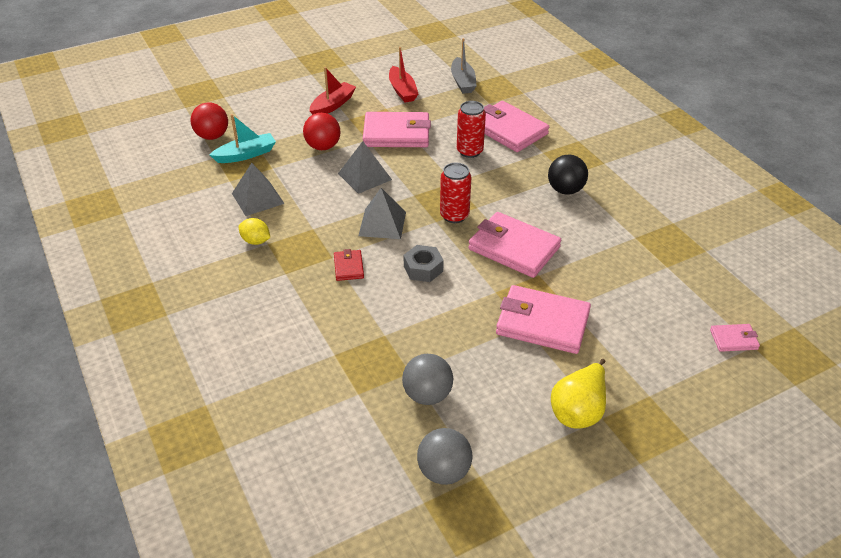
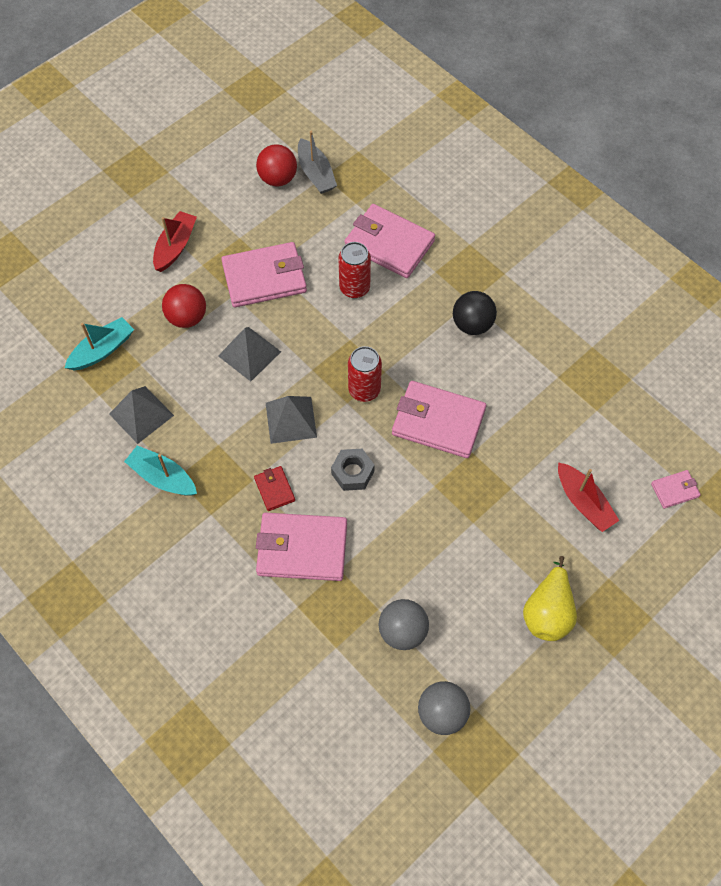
camera: 15 degrees left, 20 degrees up
red ball [191,103,228,140] -> red ball moved to [256,144,297,186]
yellow lemon [239,218,270,245] -> turquoise boat [124,445,197,496]
red boat [389,47,418,103] -> red boat moved to [558,462,619,532]
pink wallet [496,285,591,354] -> pink wallet moved to [256,513,347,581]

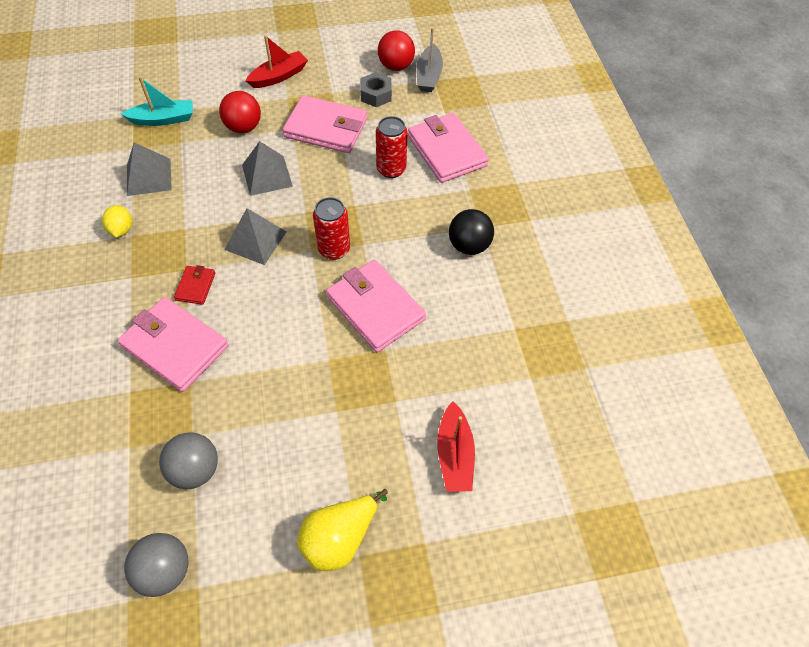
camera: 30 degrees right, 5 degrees down
turquoise boat [124,445,197,496] -> yellow lemon [102,205,132,237]
grey nut [331,449,375,491] -> grey nut moved to [360,72,392,107]
pink wallet [651,470,701,509] -> none

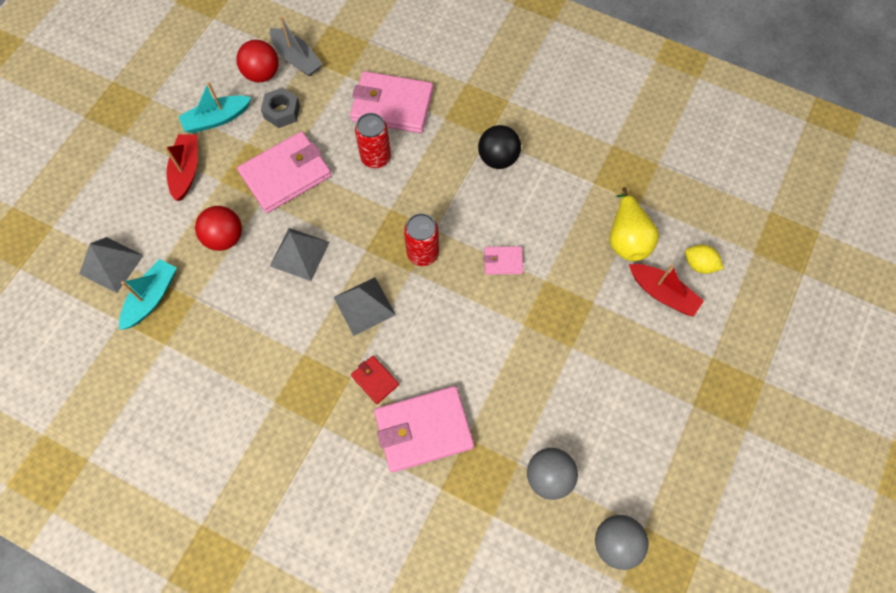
camera: 50 degrees left, 10 degrees up
yellow lemon [102,205,132,237] -> yellow lemon moved to [685,245,724,274]
grey pyramid [127,142,172,196] -> grey pyramid moved to [79,237,144,293]
yellow pear [297,489,388,571] -> yellow pear moved to [610,187,659,261]
pink wallet [326,260,426,352] -> pink wallet [484,246,523,275], size x0.48
none -> turquoise boat [178,82,251,133]

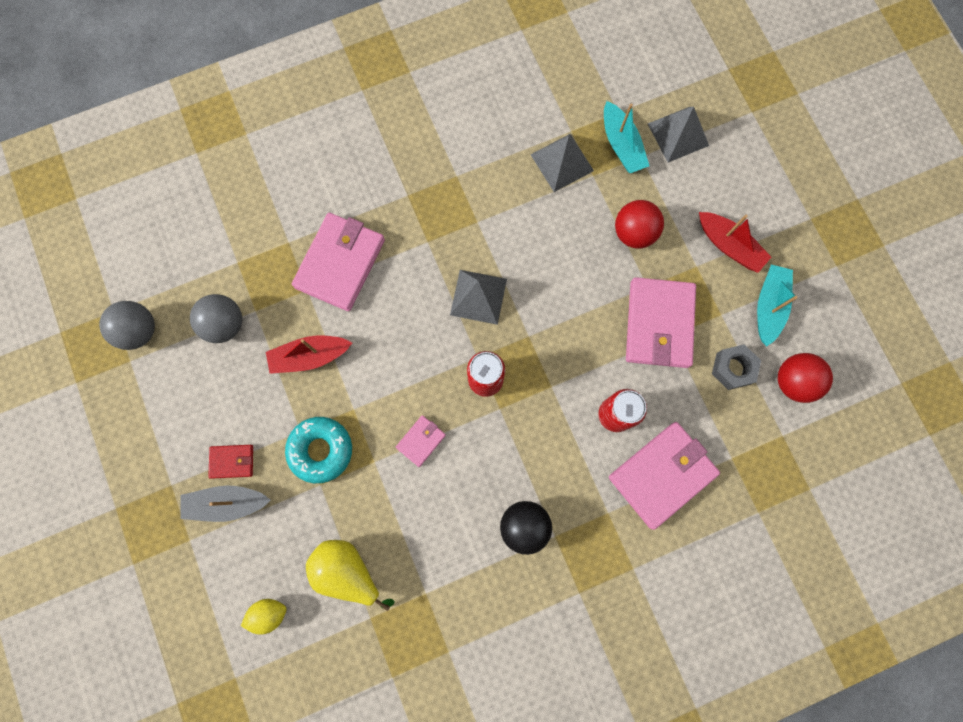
camera: 130 degrees right, 10 degrees up
grey boat [270,16,323,76] -> grey boat moved to [180,486,270,522]
grey pyramid [270,228,330,281] -> grey pyramid moved to [531,134,594,192]
red wallet [351,356,399,404] -> red wallet moved to [208,445,253,479]
red boat [629,264,704,317] -> red boat moved to [266,336,352,374]
none -> turquoise donut [285,417,352,483]

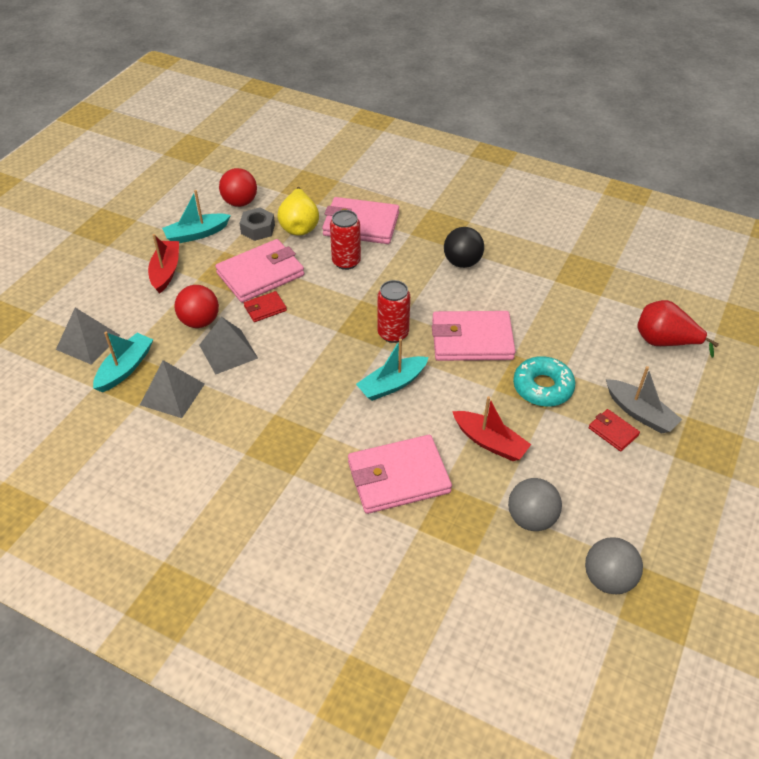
camera: 130 degrees left, 30 degrees down
yellow lemon [241,599,287,635] -> red pear [637,300,719,358]
yellow pear [306,540,395,611] -> yellow pear moved to [278,187,319,236]
pink wallet [396,415,446,467] -> pink wallet [432,311,516,361], size x2.10
grey pyramid [450,270,507,325] -> grey pyramid moved to [199,317,258,375]
none -> red wallet [244,291,287,322]
none -> turquoise boat [356,339,429,401]

